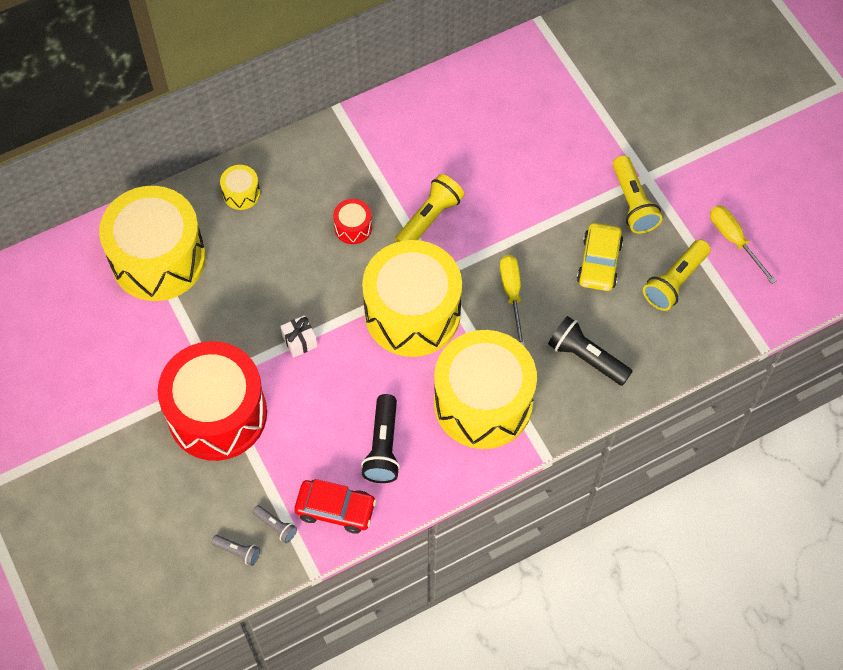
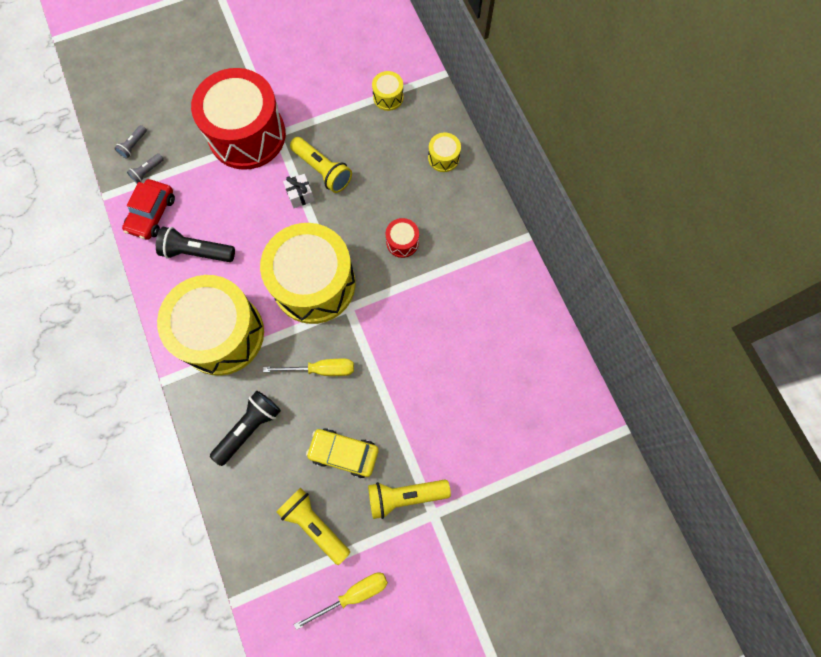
camera: 95 degrees right, 10 degrees up
yellow drum [99,186,206,301] -> yellow drum [372,71,404,111], size x0.40
yellow flashlight [395,174,464,242] -> yellow flashlight moved to [290,137,352,193]

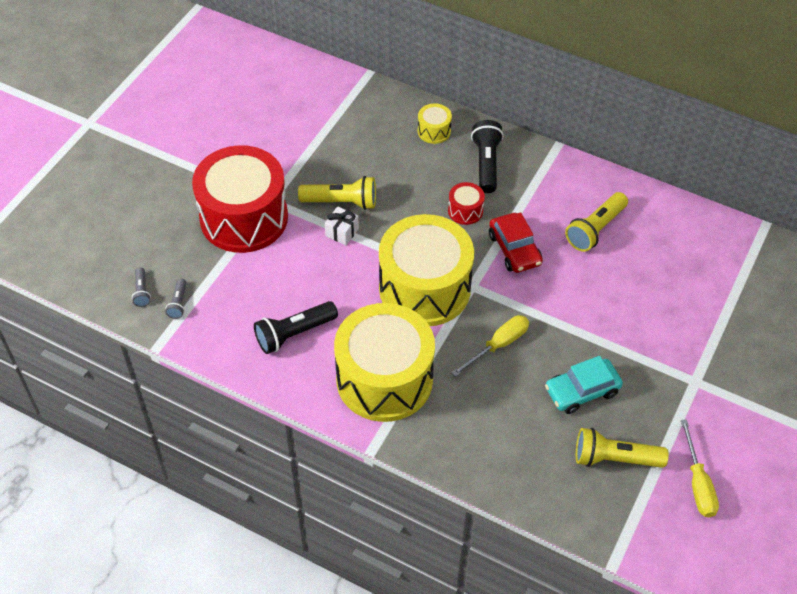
camera: 40 degrees left, 20 degrees down
red car [122,179,175,240] -> red car moved to [489,212,543,273]
black flashlight [210,391,281,466] -> black flashlight moved to [471,120,504,193]
yellow screwdriver [294,572,388,630] -> yellow screwdriver turned 150 degrees clockwise [681,419,719,517]
yellow car [306,428,379,478] -> turquoise car [545,356,623,414]
yellow flashlight [368,480,451,519] -> yellow flashlight moved to [565,192,628,252]
yellow drum [372,71,404,111] -> none

